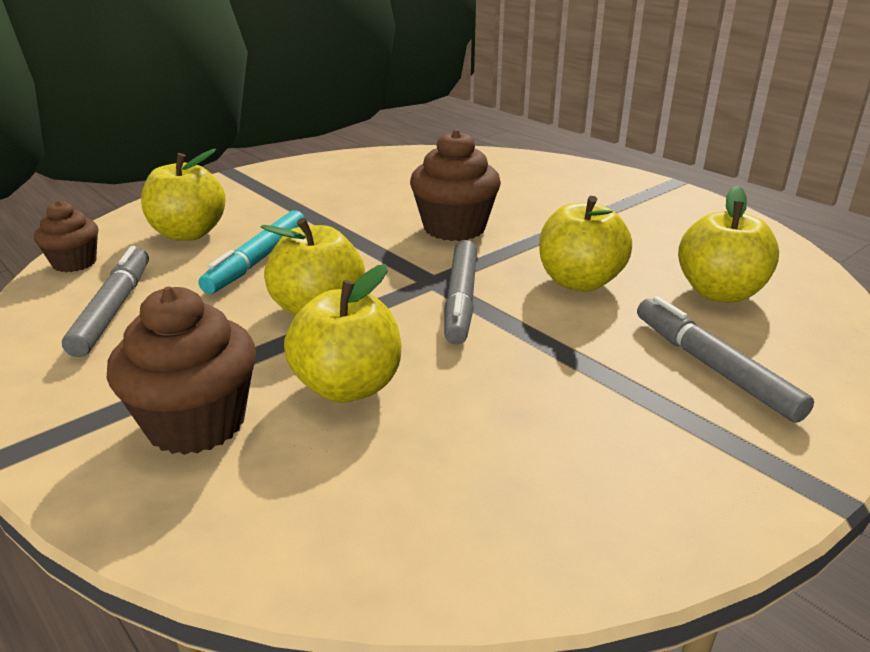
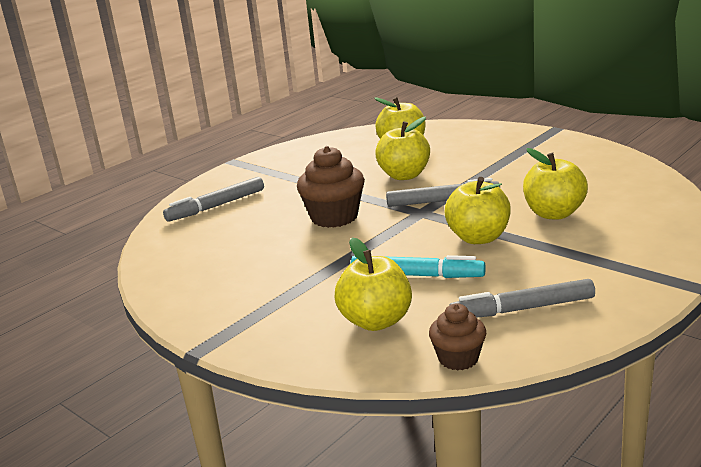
camera: 95 degrees left, 5 degrees down
brown cupcake [107,286,256,455] -> none
grey marker [637,296,814,423] -> grey marker moved to [163,177,264,222]

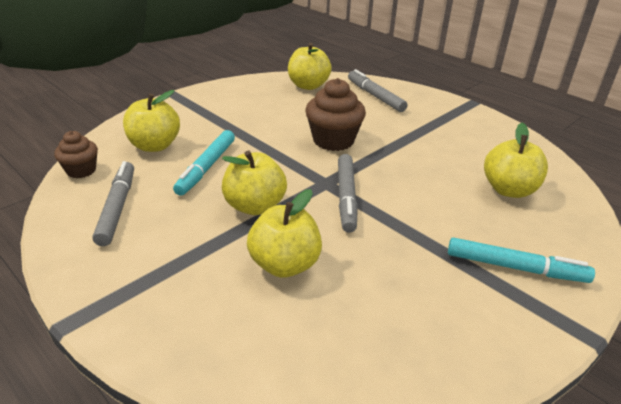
camera: 90 degrees right, 10 degrees up
yellow apple [375,117,430,180] -> yellow apple moved to [288,43,332,90]
none -> turquoise marker [448,237,595,283]

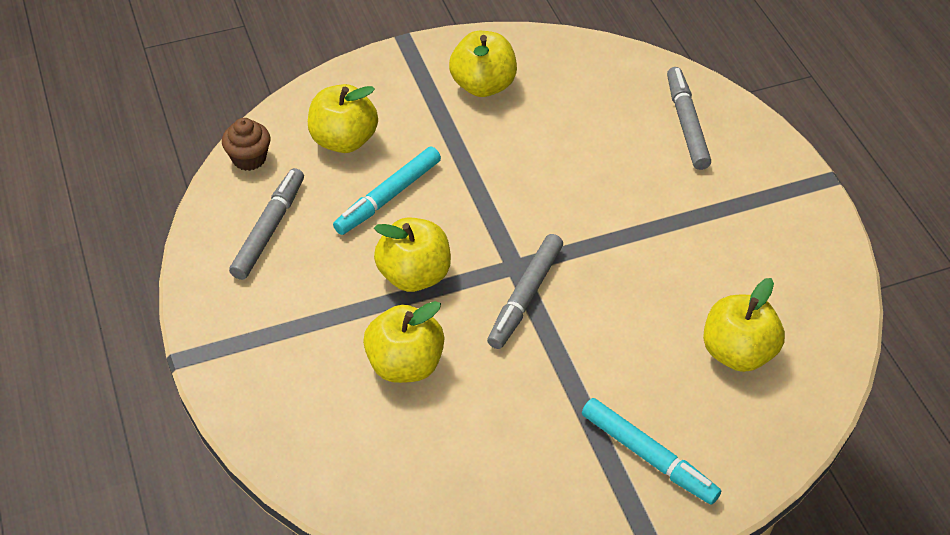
camera: 25 degrees right, 15 degrees up
yellow apple [288,43,332,90] -> yellow apple moved to [449,31,517,97]
brown cupcake [305,78,366,151] -> none

